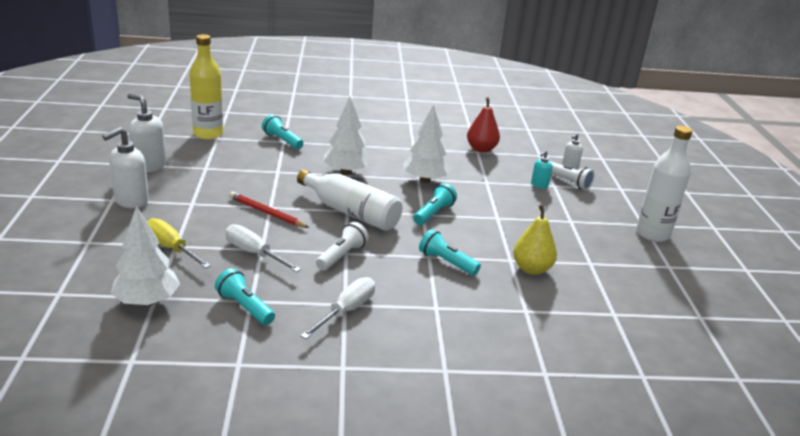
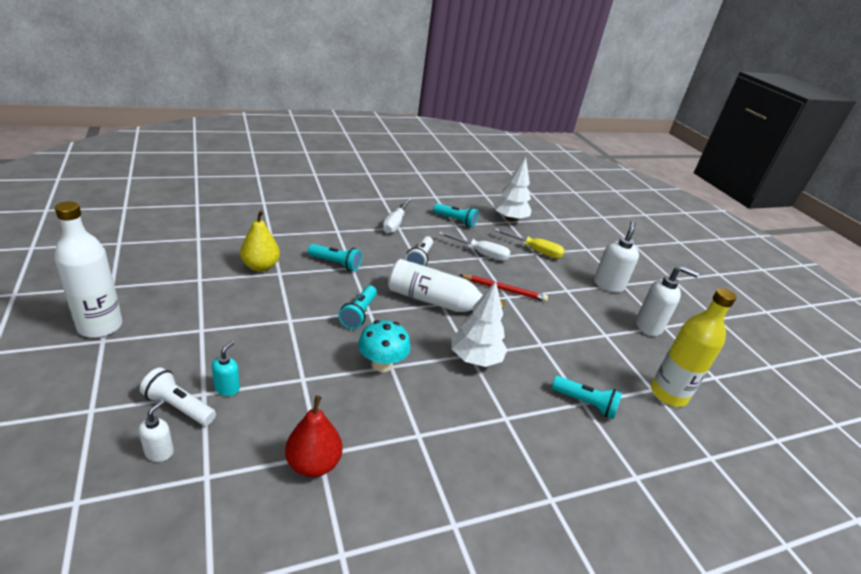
camera: 160 degrees right, 5 degrees up
white tree [403,104,450,183] -> turquoise mushroom [358,320,410,372]

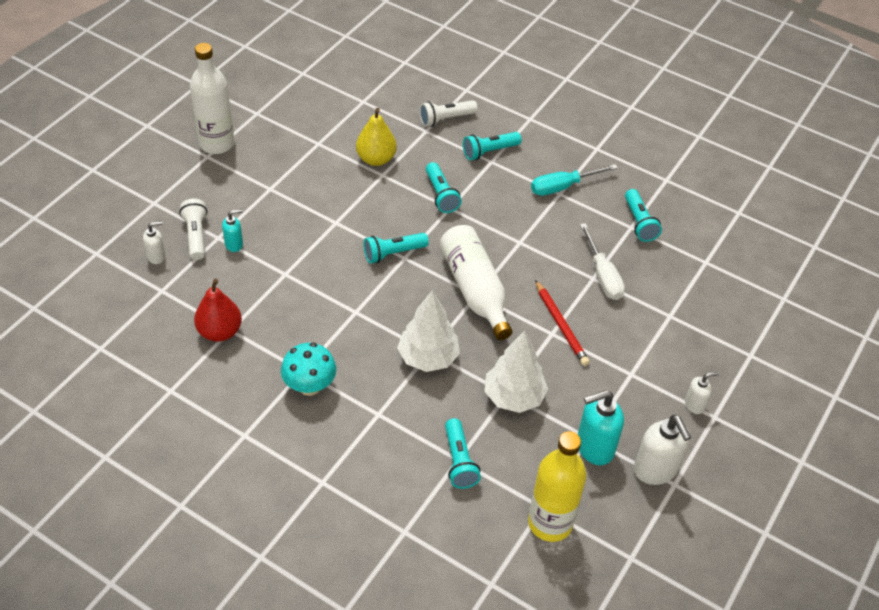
camera: 55 degrees right, 15 degrees up
turquoise mushroom [358,320,410,372] -> turquoise mushroom moved to [281,343,336,396]
white screwdriver [383,198,412,234] -> turquoise screwdriver [531,164,618,196]
white flashlight [405,236,433,266] -> white flashlight moved to [419,100,477,127]
white tree [493,157,531,222] -> white tree moved to [484,331,548,413]
yellow screwdriver [494,228,565,259] -> none
white soap dispenser [594,221,639,292] -> white soap dispenser [685,372,719,414], size x0.55
none -> turquoise flashlight [463,132,522,160]
none -> turquoise soap dispenser [578,390,624,465]

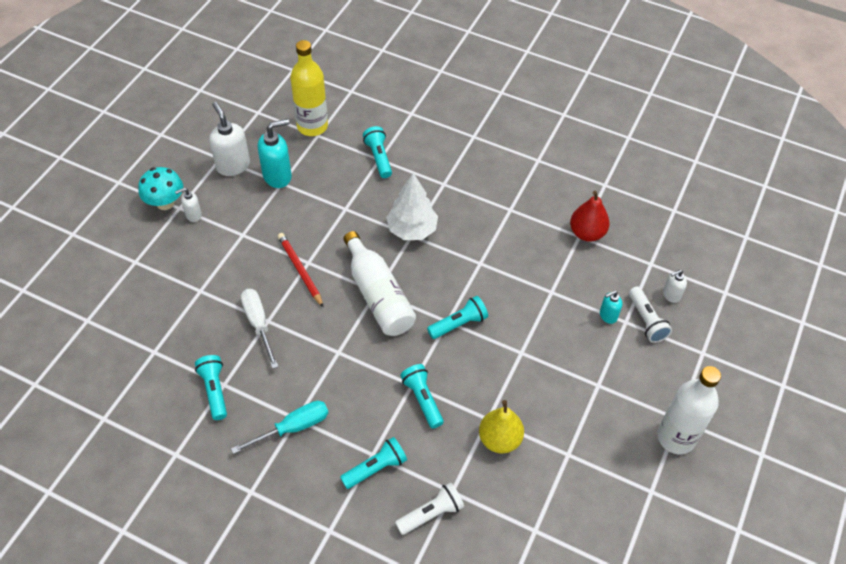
camera: 175 degrees right, 5 degrees up
turquoise mushroom [281,343,336,396] -> turquoise mushroom moved to [138,167,183,210]
white tree [484,331,548,413] -> none

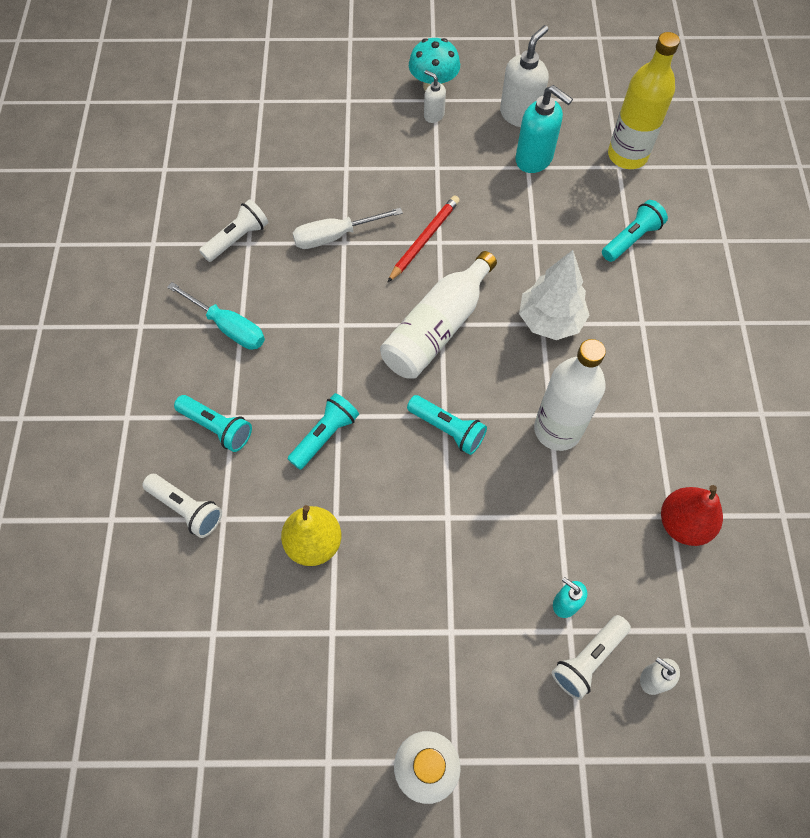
camera: 65 degrees right, 10 degrees up
turquoise flashlight [195,355,227,420] -> white flashlight [199,199,268,262]
white screwdriver [241,289,278,369] -> white screwdriver turned 150 degrees counterclockwise [293,208,403,249]
none -> white bottle [534,339,606,451]

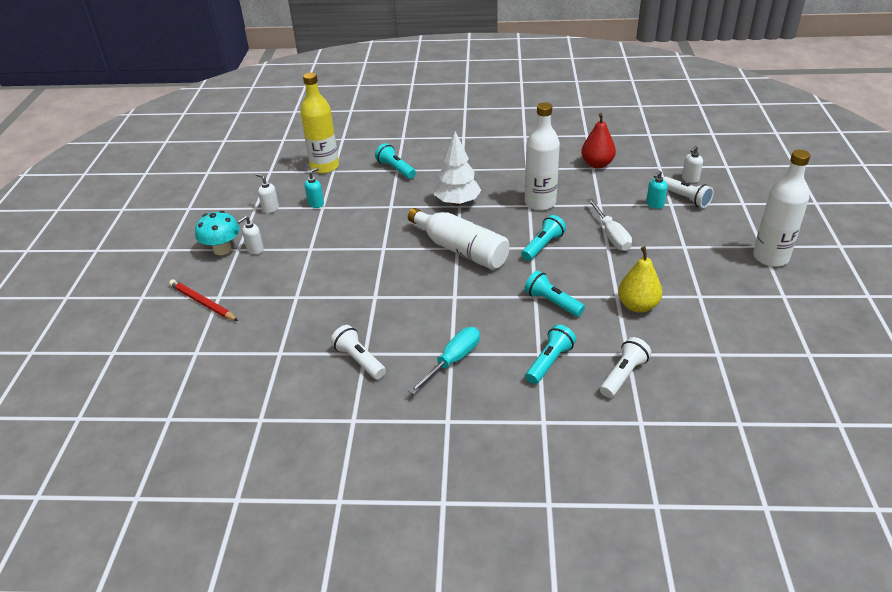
camera: 85 degrees left, 25 degrees down
white screwdriver [293,208,403,249] -> white screwdriver moved to [588,199,632,251]
red pencil [387,195,460,283] -> red pencil moved to [169,279,238,321]
white soap dispenser [500,25,549,127] -> white soap dispenser [256,174,279,213], size x0.55
turquoise soap dispenser [515,85,573,173] -> turquoise soap dispenser [305,168,324,208], size x0.55

